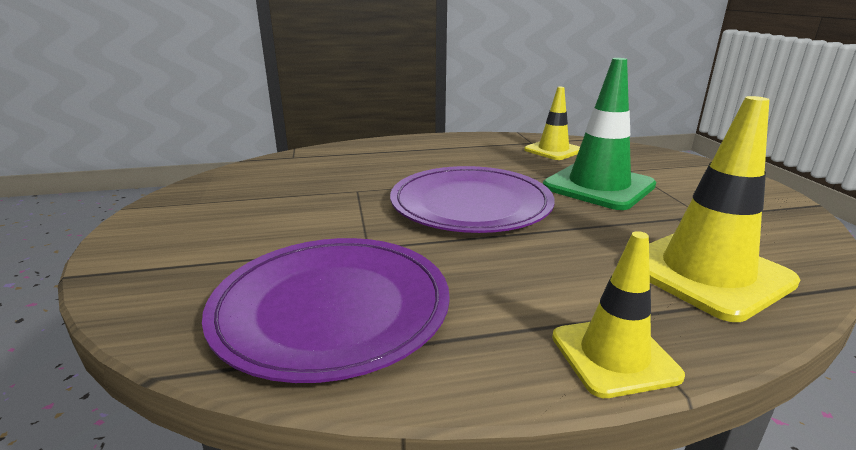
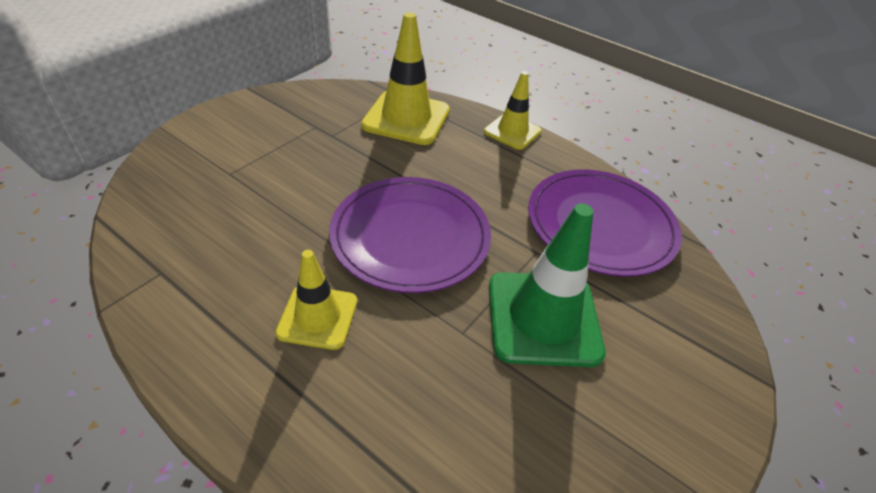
camera: 135 degrees left, 20 degrees up
yellow traffic cone [524,87,580,160] -> yellow traffic cone moved to [275,250,357,350]
green traffic cone [543,58,656,210] -> green traffic cone moved to [489,203,606,367]

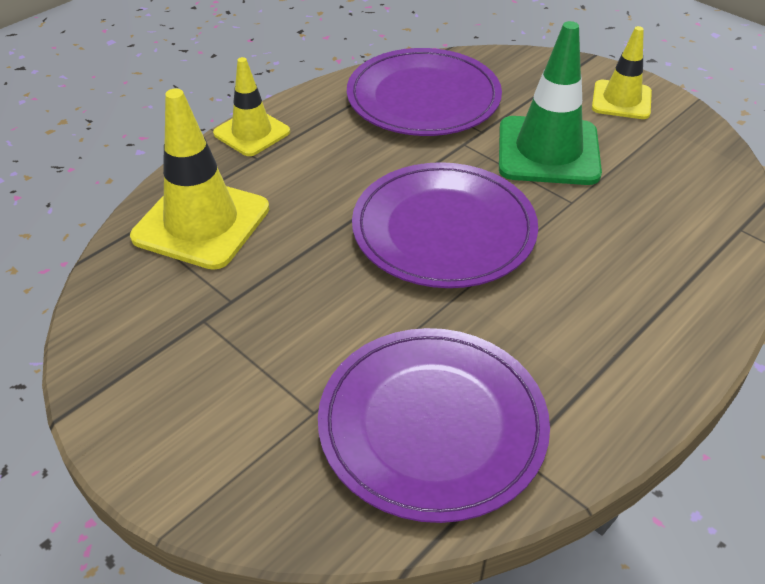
camera: 80 degrees left, 0 degrees up
yellow traffic cone [275,250,357,350] -> yellow traffic cone moved to [592,26,652,119]
none -> purple plate [318,328,550,523]

